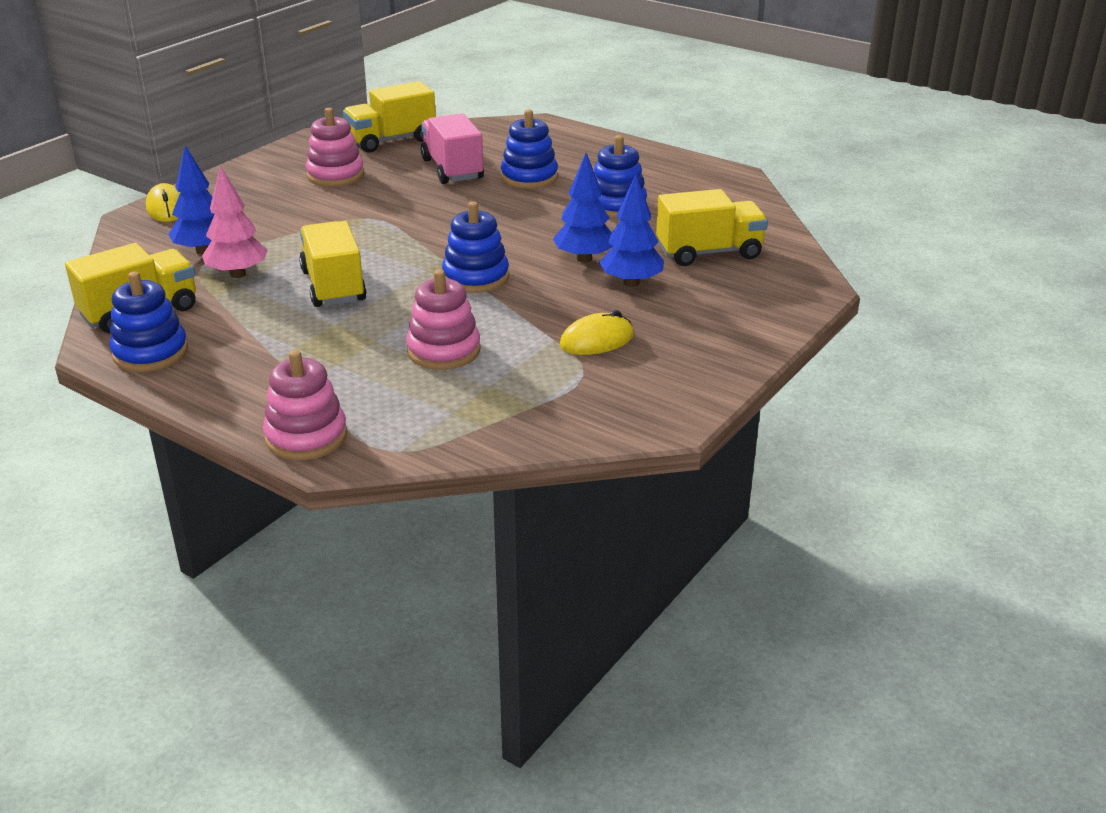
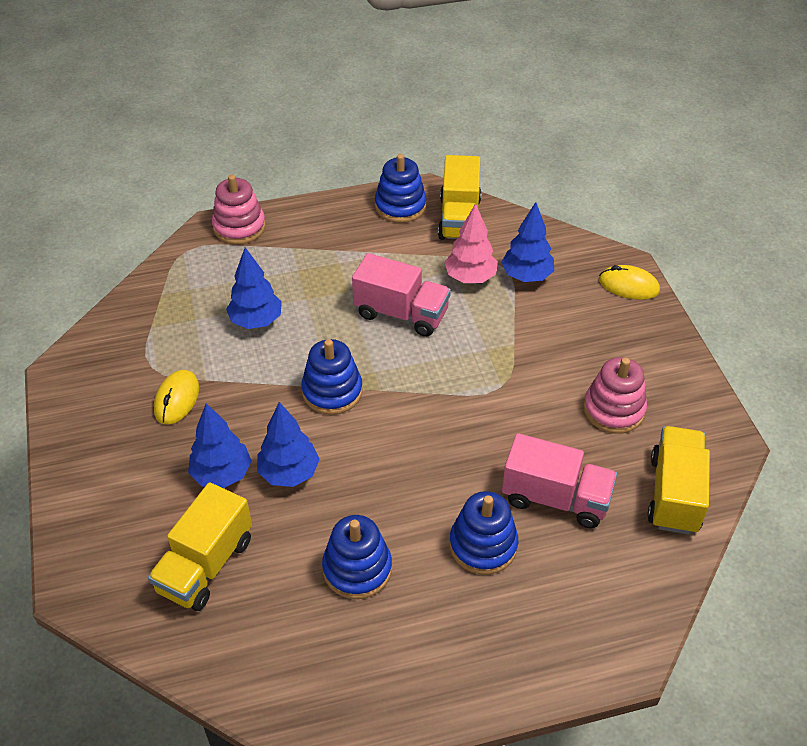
camera: 130 degrees right, 15 degrees up
yellow truck [299,221,367,307] -> pink truck [352,253,451,337]
pink stacking toy [406,270,481,370] -> blue tree [226,247,282,329]

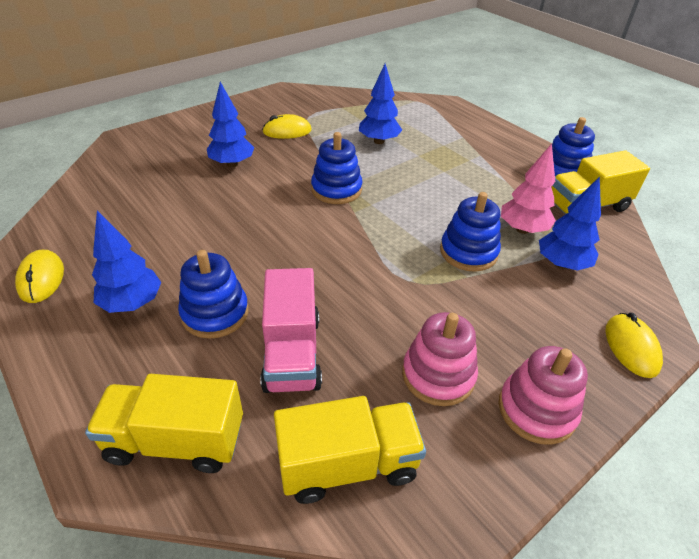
camera: 65 degrees right, 5 degrees down
yellow truck [148,482,252,611] -> yellow truck moved to [85,374,243,473]
pink stacking toy [212,175,266,244] -> pink stacking toy moved to [499,346,588,445]
blue tree [257,402,320,487] -> blue tree moved to [92,211,161,313]
blue stacking toy [322,515,392,599] -> blue stacking toy moved to [440,192,501,272]
pink truck [352,253,451,337] -> none
none -> yellow mouse [15,250,64,303]

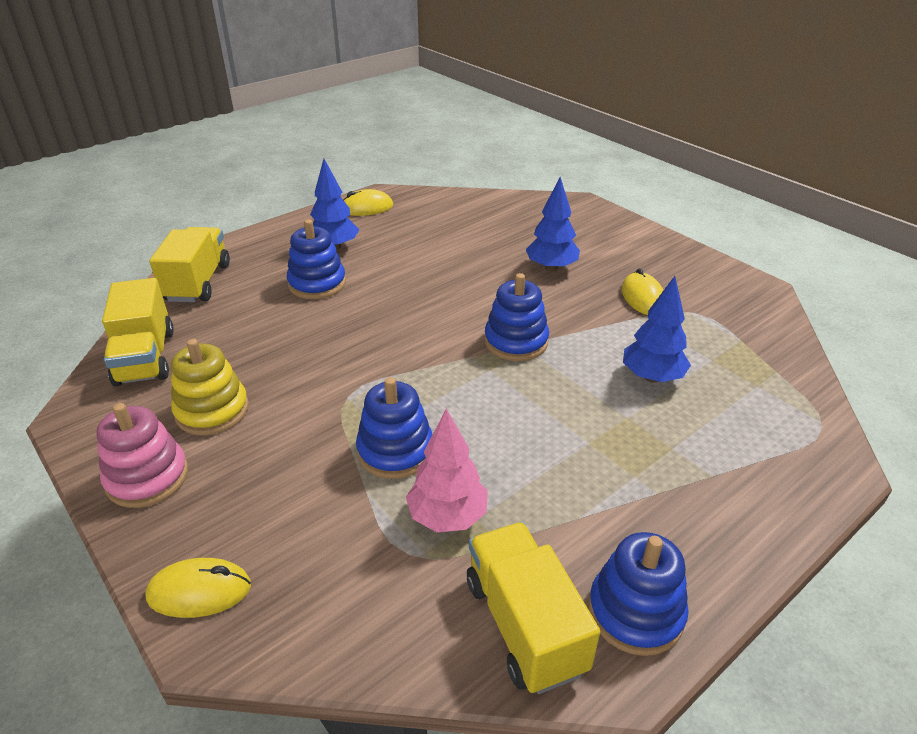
camera: 90 degrees right, 5 degrees down
pink truck [260,268,322,393] -> none
pink stacking toy [402,312,478,406] -> yellow stacking toy [171,339,249,436]
blue tree [539,176,601,271] -> none

